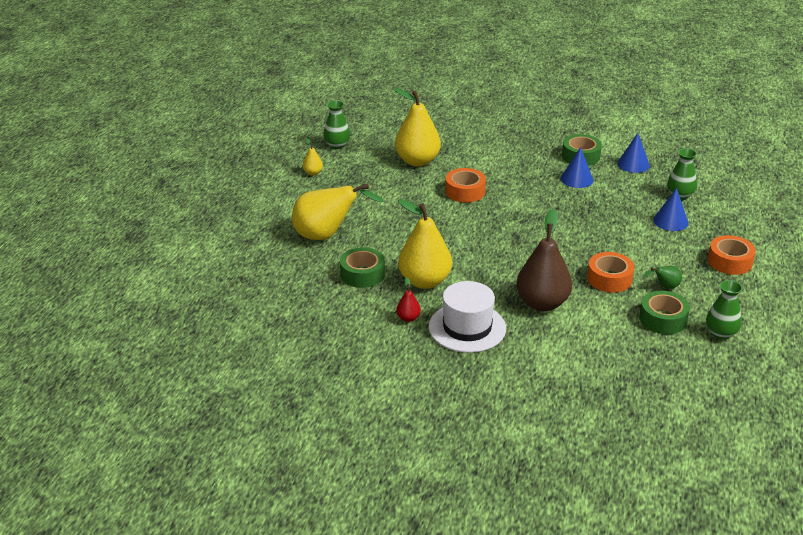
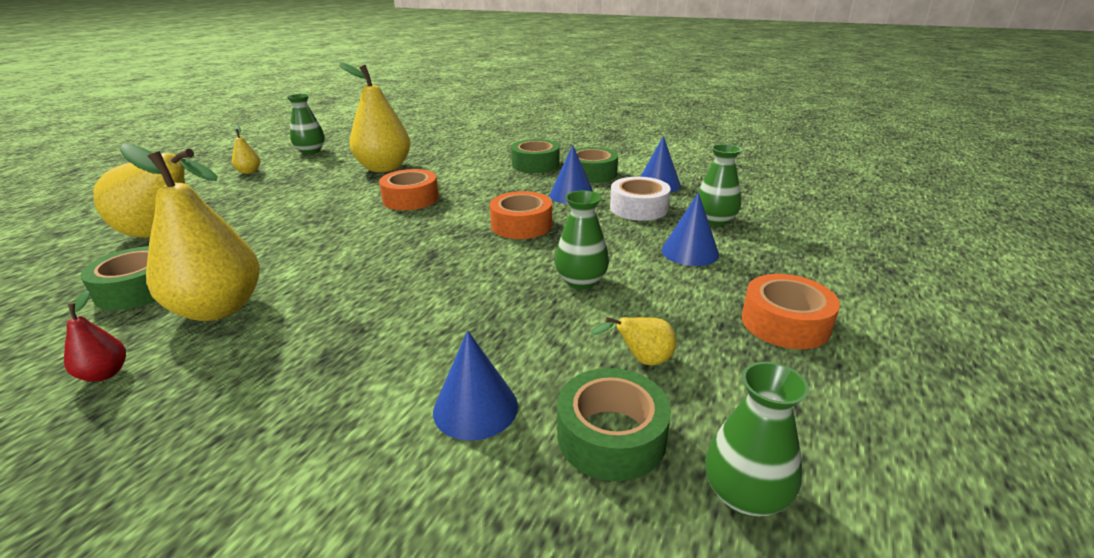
camera: 10 degrees right, 5 degrees down
white hat [429,281,506,353] -> none
brown pear [516,209,572,311] -> none
orange tape [587,252,635,293] -> orange tape moved to [490,191,552,239]
green pear [644,266,682,289] -> yellow pear [591,317,676,365]
none -> blue cone [433,330,518,441]
none -> green tape [511,139,560,173]
none -> green vase [555,190,609,289]
none -> white tape [610,177,671,221]

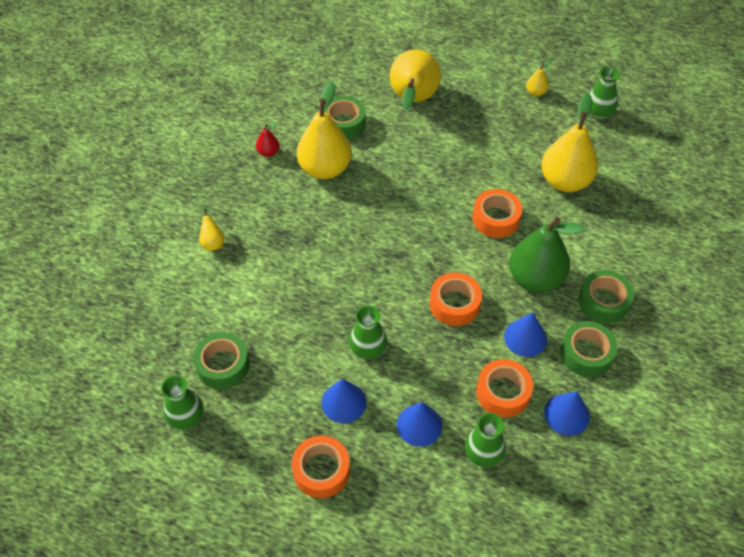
camera: 85 degrees right, 25 degrees up
blue cone [433,330,518,441] -> blue cone moved to [322,378,367,423]
yellow pear [591,317,676,365] -> yellow pear moved to [199,207,225,251]
white tape [610,177,671,221] -> orange tape [476,359,533,418]
none -> green pear [509,217,584,293]

